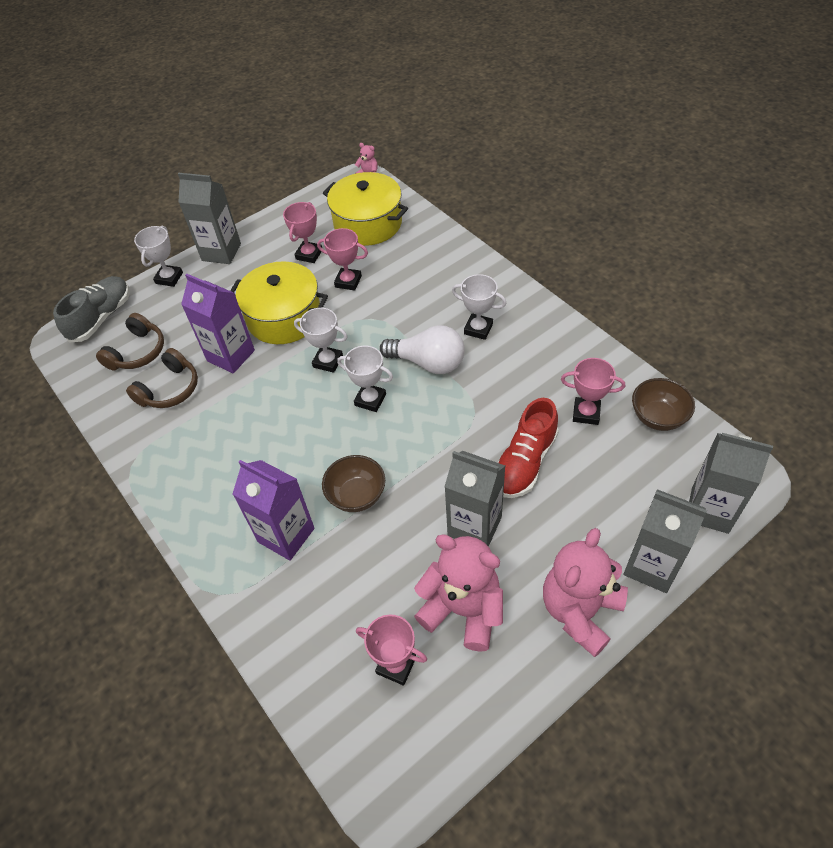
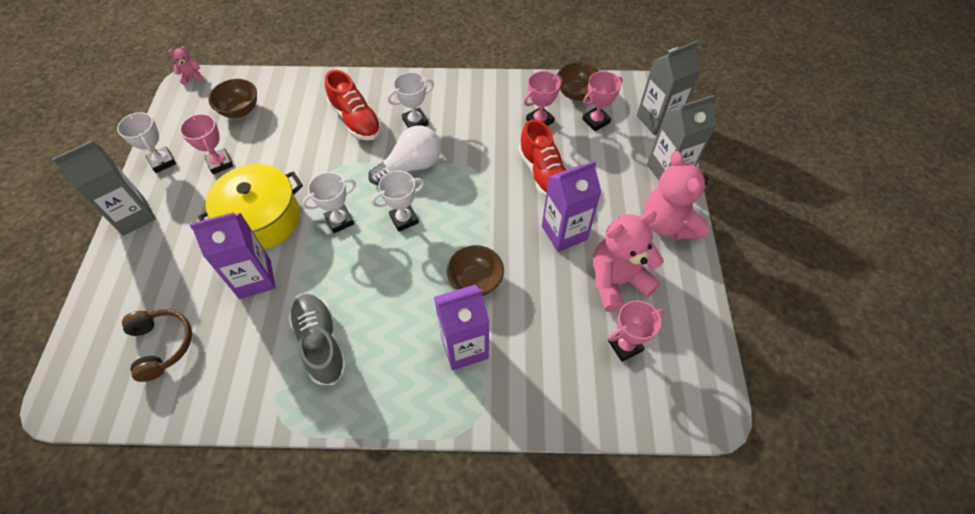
camera: 55 degrees left, 5 degrees up
grey shoe [53,276,130,342] -> grey shoe moved to [288,294,347,385]
brown headphones [126,348,198,408] -> none
white trophy [134,226,183,287] -> white trophy moved to [117,112,176,173]
pink trophy [317,228,368,291] -> pink trophy moved to [582,71,623,131]
yellow pot [323,172,408,246] -> brown bowl [208,79,257,118]
grey carton [444,451,505,547] -> purple carton [542,161,602,252]
none -> red shoe [325,70,382,141]

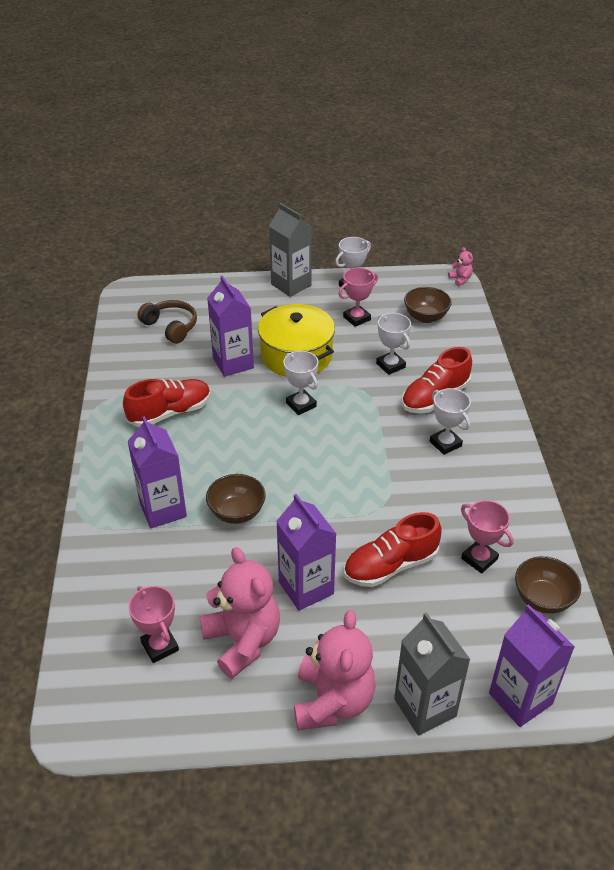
camera: 85 degrees right, 15 degrees down
brown headphones [122,309,192,382] -> brown headphones turned 105 degrees counterclockwise [137,300,197,344]
grey shoe [288,294,347,385] -> red shoe [123,379,211,427]
white light bulb [368,125,441,185] -> none
white trophy [372,170,425,232] -> white trophy moved to [376,313,411,375]
pink trophy [582,71,623,131] -> none
grey carton [637,41,701,135] -> purple carton [489,604,575,727]
pink teddy bear [644,151,709,240] -> pink teddy bear turned 120 degrees clockwise [294,610,376,731]

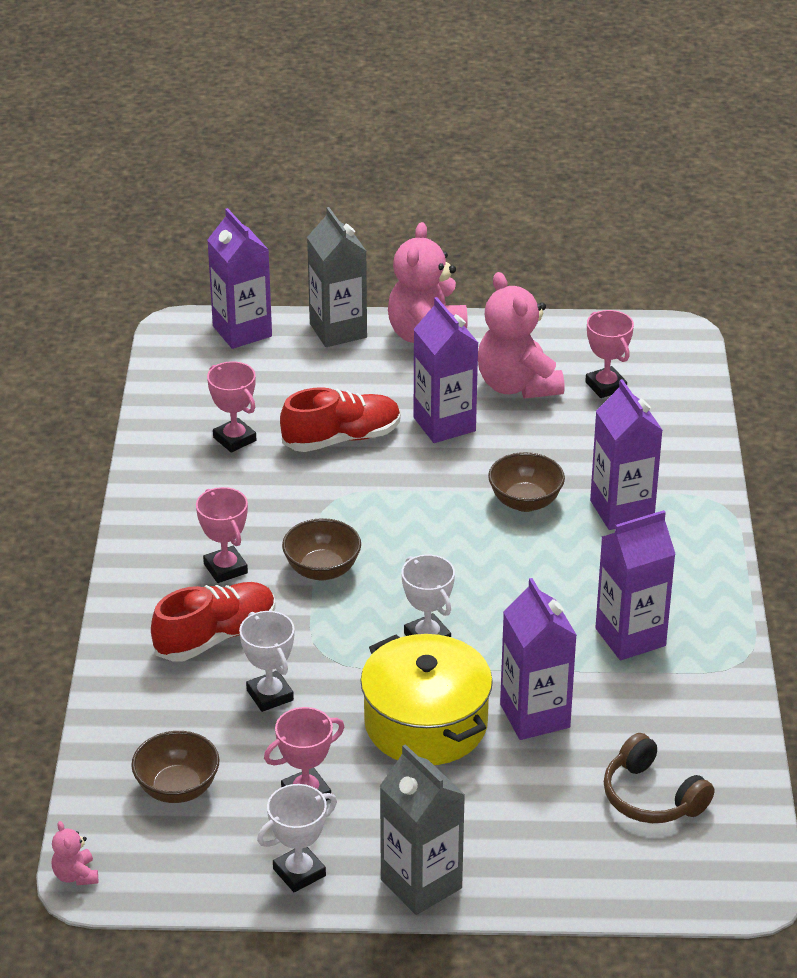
camera: 175 degrees left, 5 degrees down
red shoe [123,379,211,427] -> purple carton [595,510,676,660]
white trophy [430,388,471,455] -> pink trophy [196,487,248,583]
brown bowl [515,556,581,614] -> brown bowl moved to [282,518,361,581]

